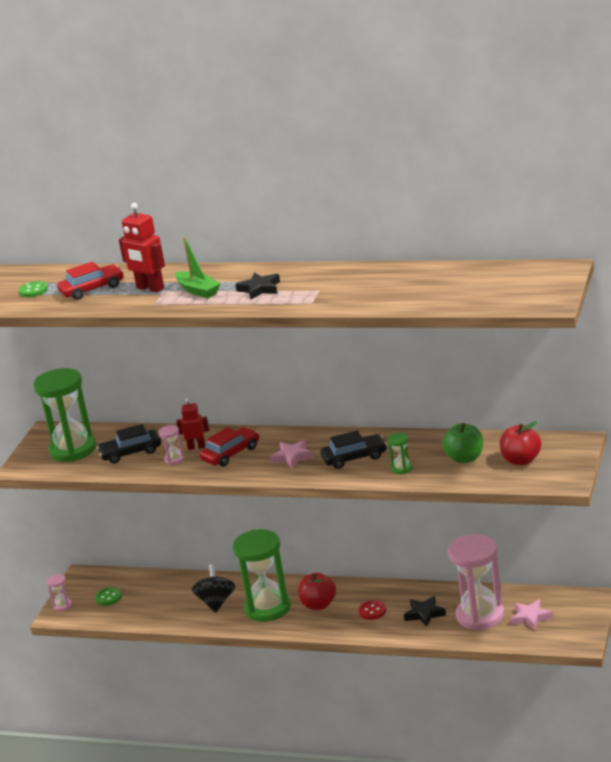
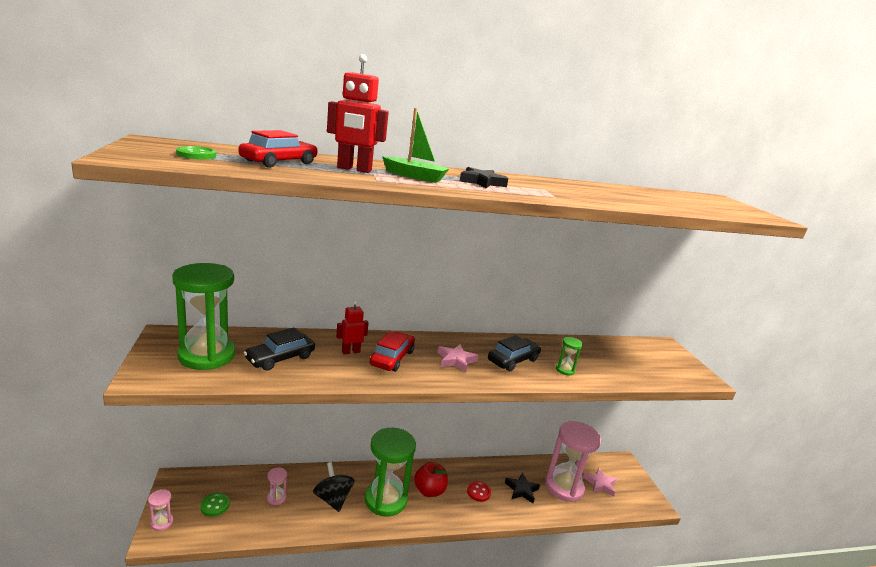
camera: 35 degrees left, 5 degrees down
pink hourglass [159,425,184,465] -> pink hourglass moved to [267,467,287,505]
green apple [442,423,483,463] -> none
red apple [500,421,541,465] -> none

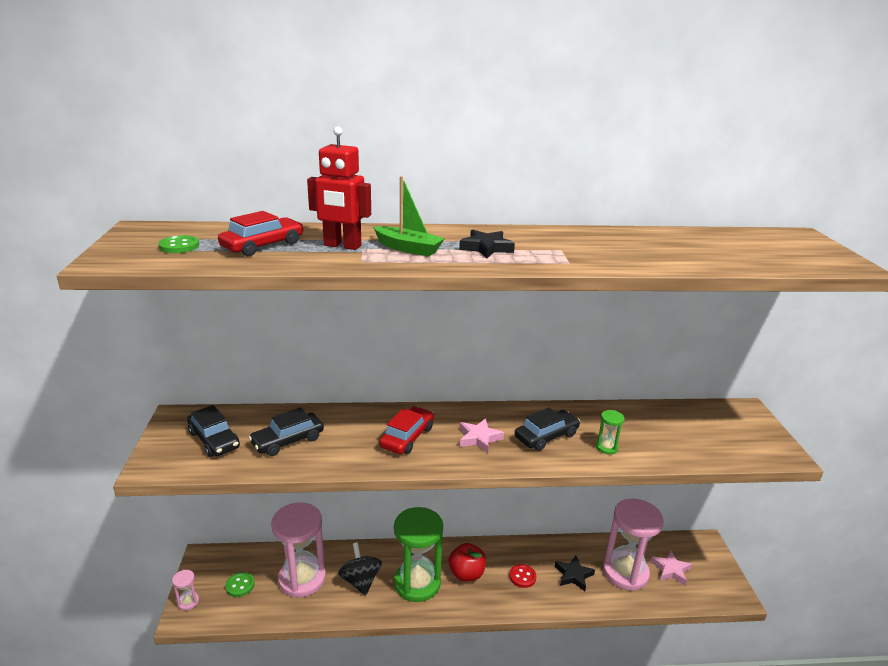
camera: 10 degrees right, 5 degrees up
green hourglass [172,263,235,370] -> black car [187,405,240,457]
pink hourglass [267,467,287,505] -> pink hourglass [271,503,326,598], size x2.40
red robot [336,300,369,354] -> none

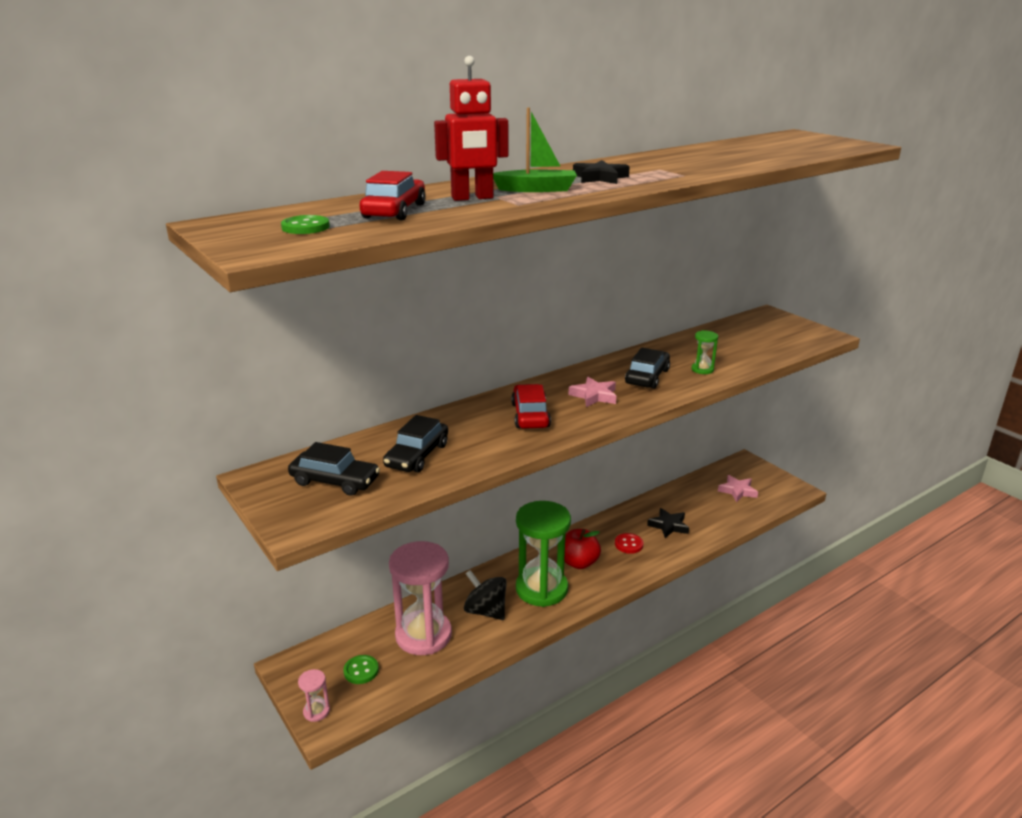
camera: 30 degrees left, 0 degrees up
pink hourglass [603,499,664,591] -> none

